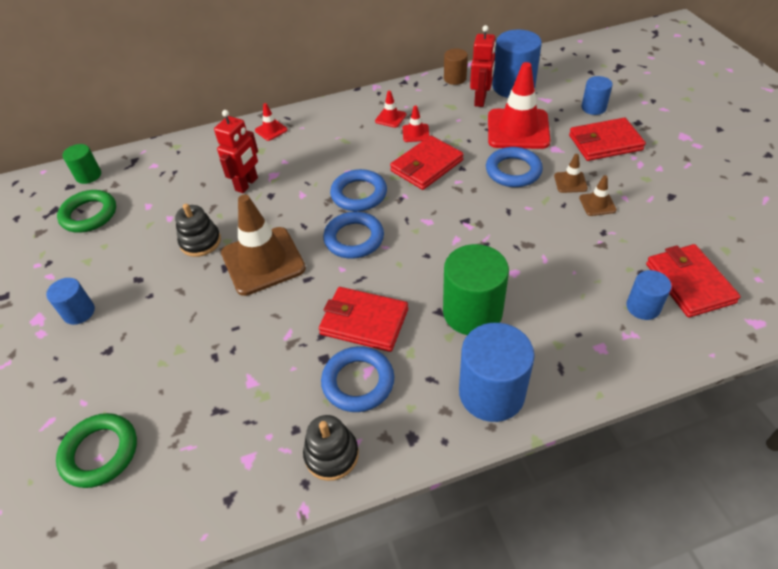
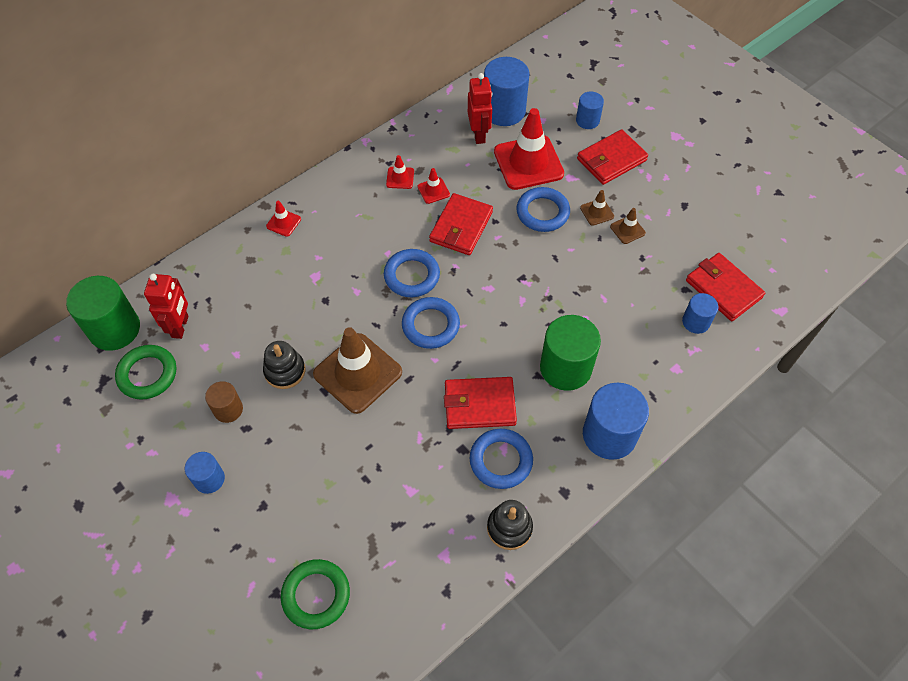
camera: 25 degrees left, 10 degrees up
green cylinder [62,144,101,184] -> green cylinder [66,276,140,351], size x1.82
red robot [214,110,258,193] -> red robot moved to [144,274,189,339]
brown cylinder [444,48,468,85] -> brown cylinder moved to [205,381,243,423]

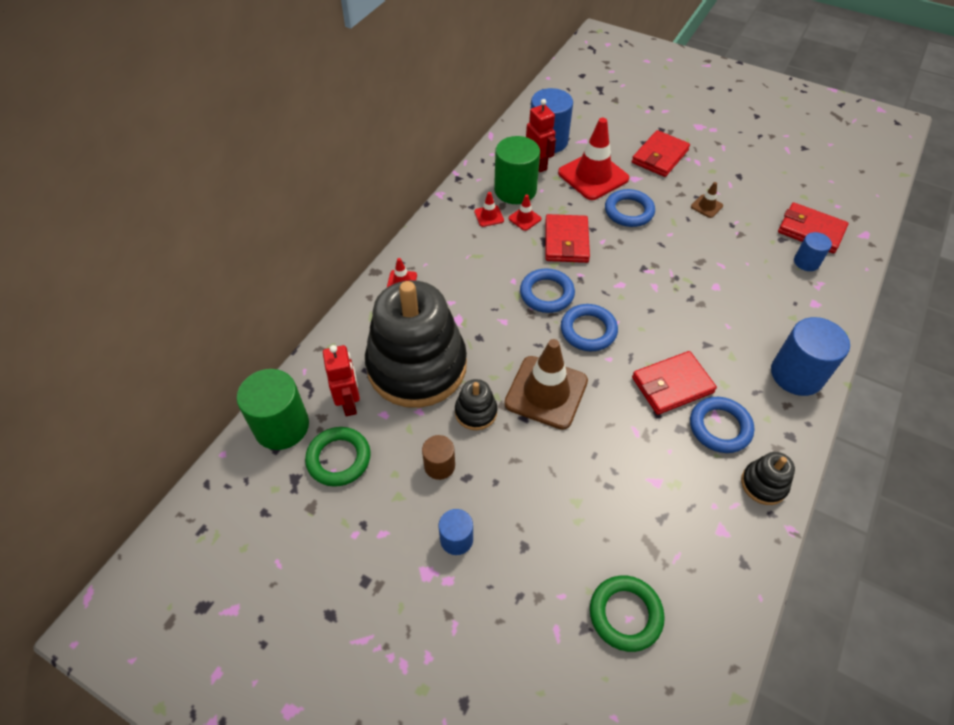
camera: 20 degrees left, 5 degrees down
green cylinder [540,315,601,391] -> green cylinder moved to [494,136,540,204]
blue cylinder [576,92,604,129] -> none
brown traffic cone [580,190,614,226] -> none
none -> black stacking toy [365,280,467,408]

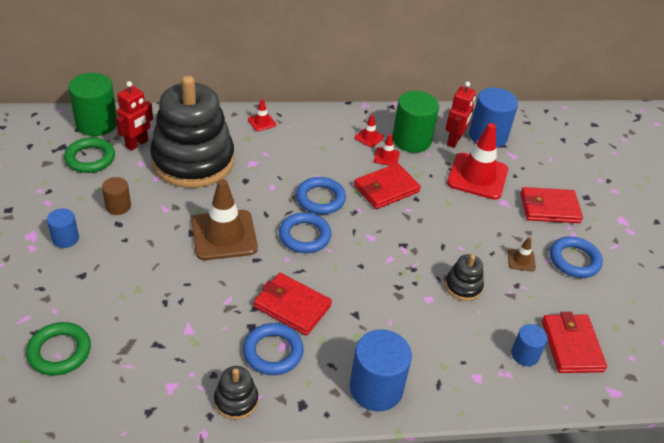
camera: 50 degrees right, 10 degrees down
black stacking toy [455,379,497,430] -> black stacking toy moved to [445,254,484,301]
blue ring [605,189,655,227] -> blue ring moved to [550,237,603,278]

